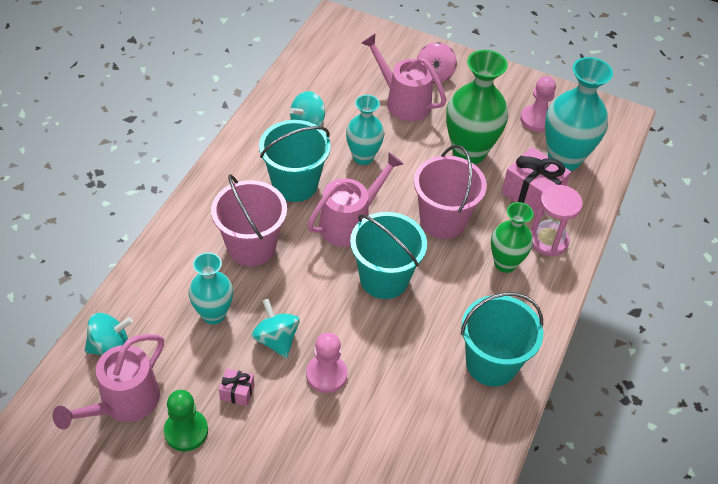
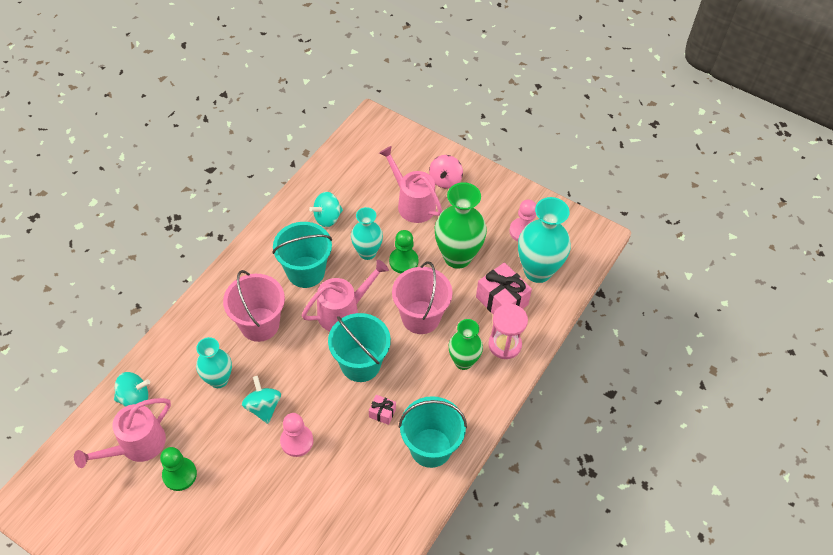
camera: 10 degrees right, 5 degrees up
pink gift [219,368,254,406] -> pink gift moved to [369,395,396,425]
none -> green pawn [389,230,419,274]

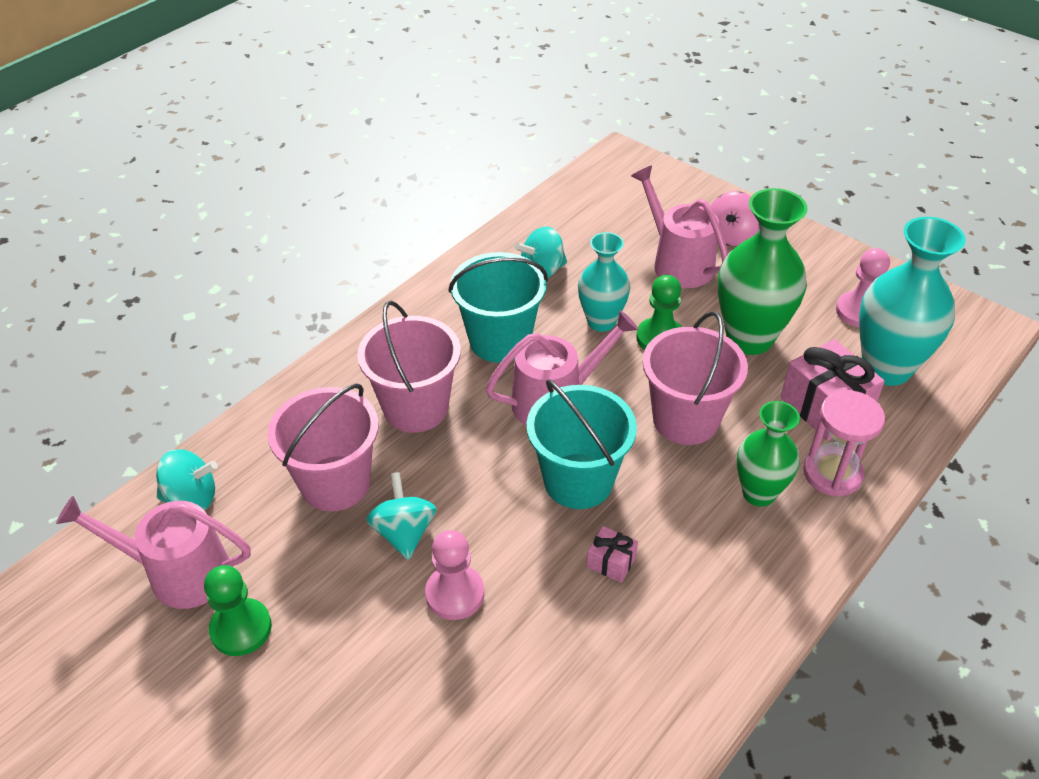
camera: 10 degrees right, 10 degrees down
pink watering can [74,398,171,468] -> pink watering can turned 45 degrees clockwise [56,496,251,609]
turquoise vase [196,337,232,388] -> pink bucket [267,383,379,511]
turquoise bucket [399,396,467,468] -> none

